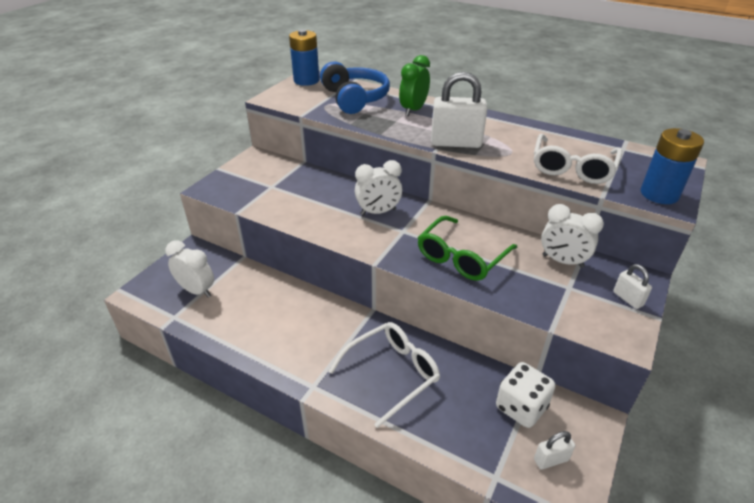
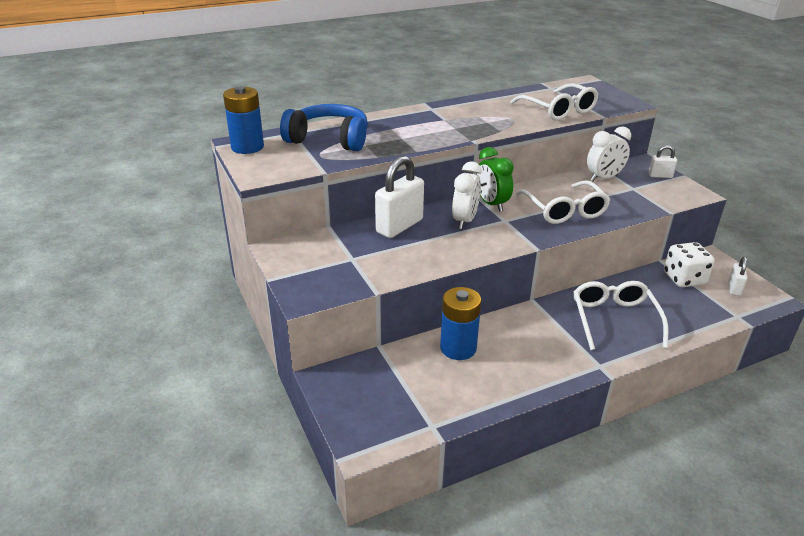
camera: 55 degrees left, 5 degrees down
white clock [166,241,214,298] -> none
green clock [399,55,430,116] -> green clock moved to [476,147,514,212]
green glasses [418,216,517,281] -> white glasses [516,180,610,224]
white padlock [431,72,487,148] -> white padlock moved to [375,156,424,238]
blue battery [641,128,704,204] -> blue battery moved to [440,287,481,360]

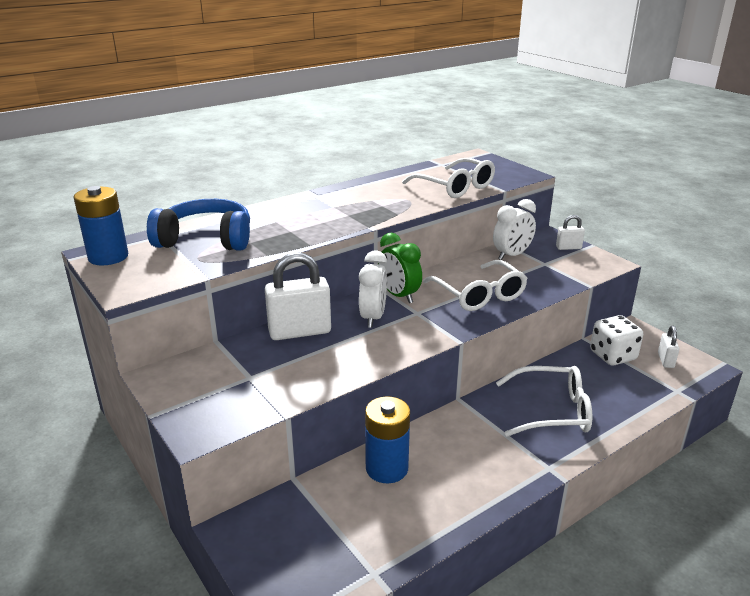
camera: 10 degrees left, 5 degrees down
white padlock [375,156,424,238] -> white padlock turned 45 degrees clockwise [265,252,331,340]
white glasses [574,281,668,350] -> white glasses turned 105 degrees clockwise [496,366,592,437]

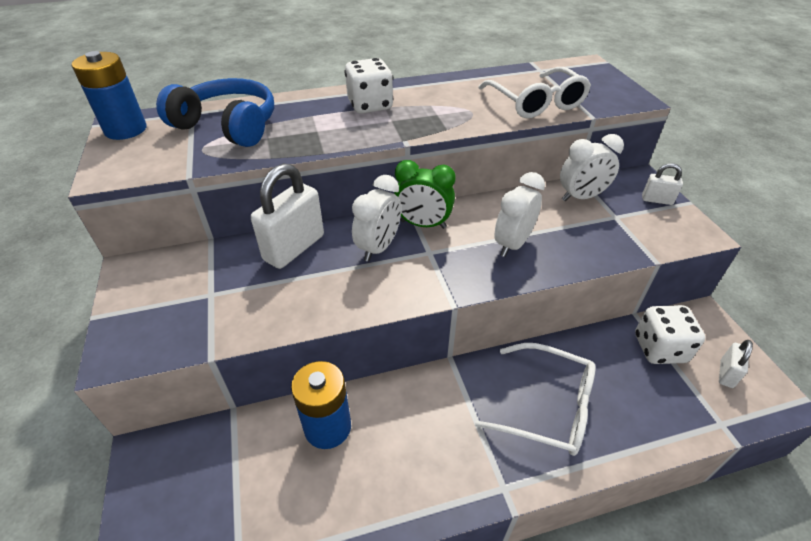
camera: 20 degrees right, 15 degrees up
white padlock [265,252,331,340] -> white padlock turned 60 degrees counterclockwise [251,163,324,269]
green clock [378,233,422,303] -> green clock turned 60 degrees counterclockwise [394,160,456,229]
white glasses [423,260,528,311] -> white clock [495,172,545,257]
none -> white dice [344,58,394,113]

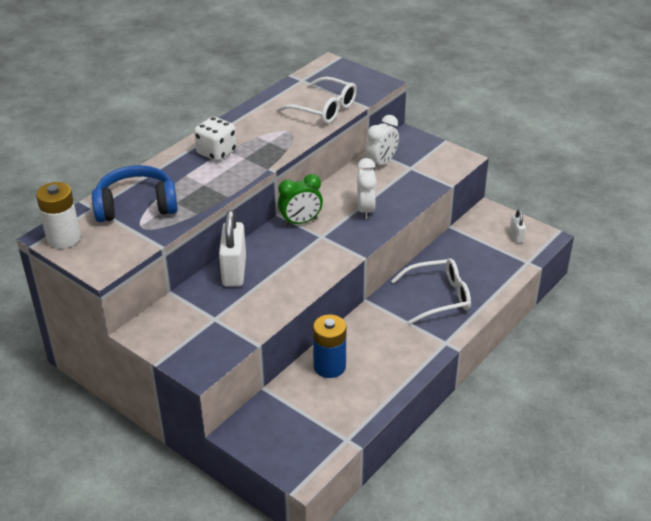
camera: 35 degrees left, 5 degrees down
blue battery [72,51,146,140] -> white battery [36,182,81,249]
white clock [352,175,401,262] -> none
white dice [635,305,705,364] -> none
white padlock [642,163,683,205] -> none

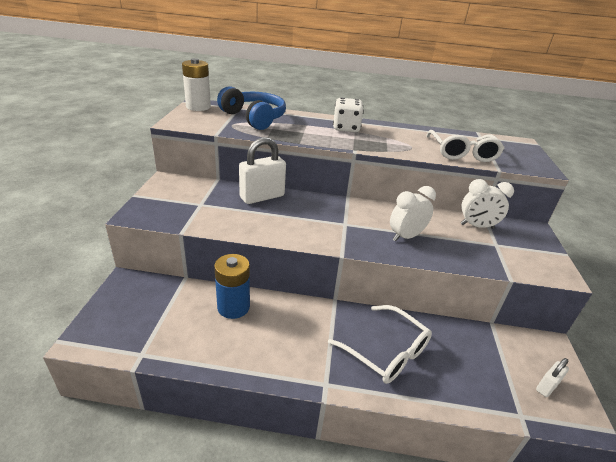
camera: 55 degrees right, 5 degrees down
green clock [278,174,323,226] -> none

